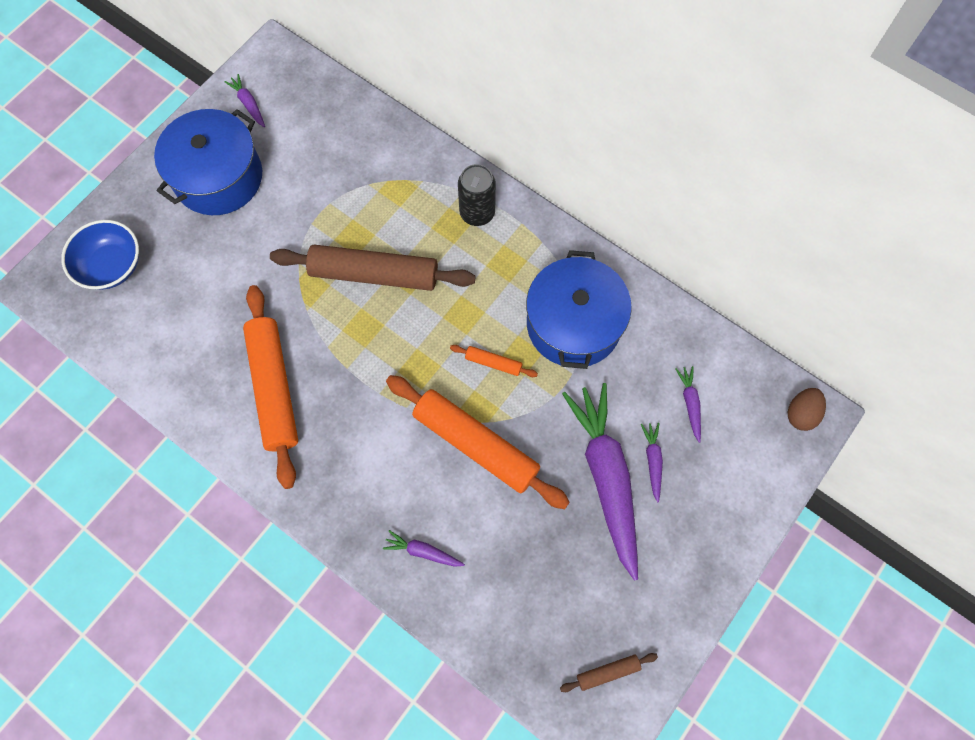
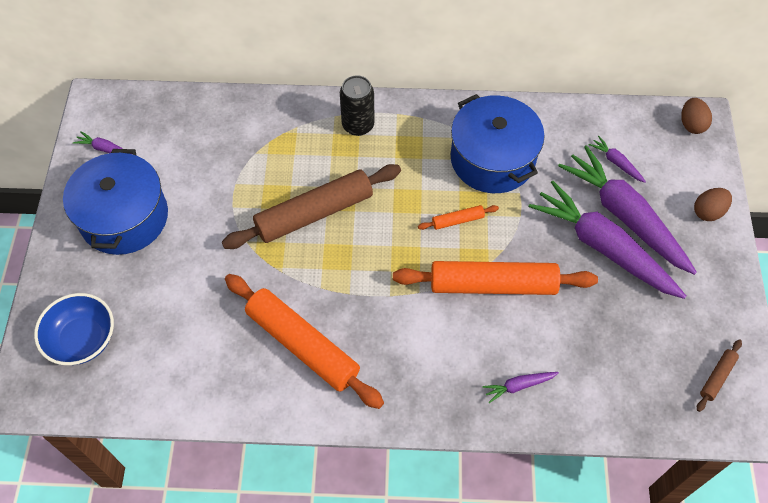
camera: 35 degrees left, 10 degrees down
purple carrot [641,423,663,502] -> purple carrot [558,145,697,275], size x2.42
none -> brown egg [694,188,732,221]

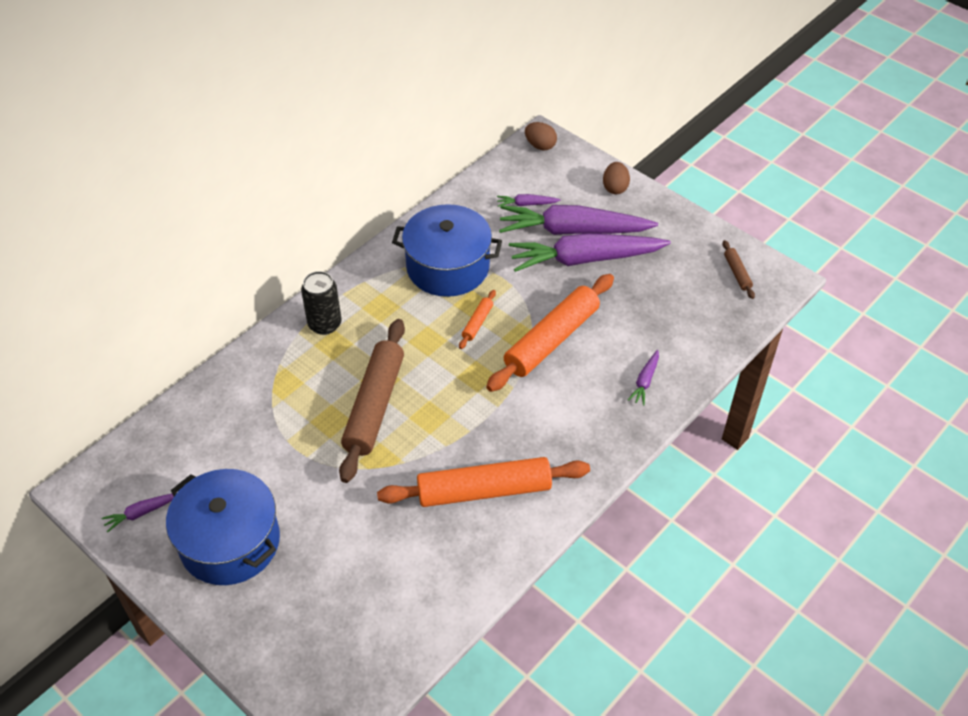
camera: 50 degrees left, 10 degrees down
blue bowl [34,293,114,365] -> none

